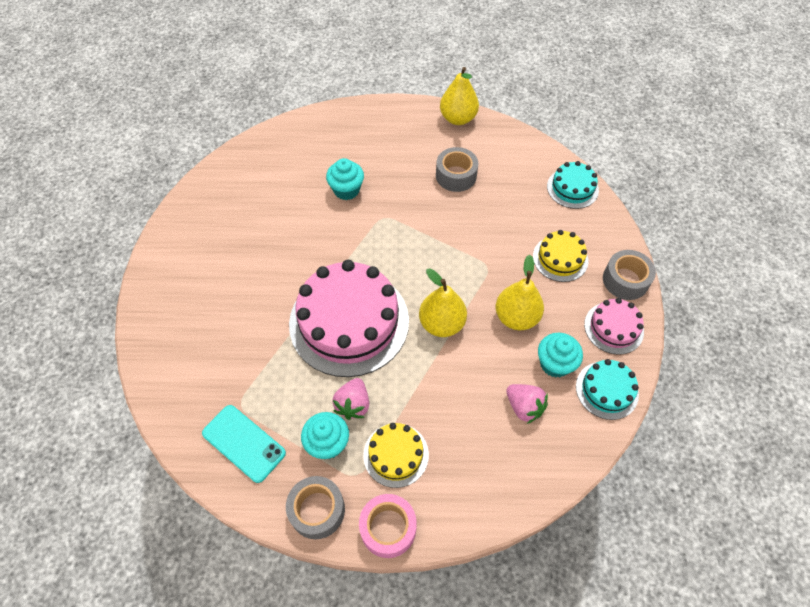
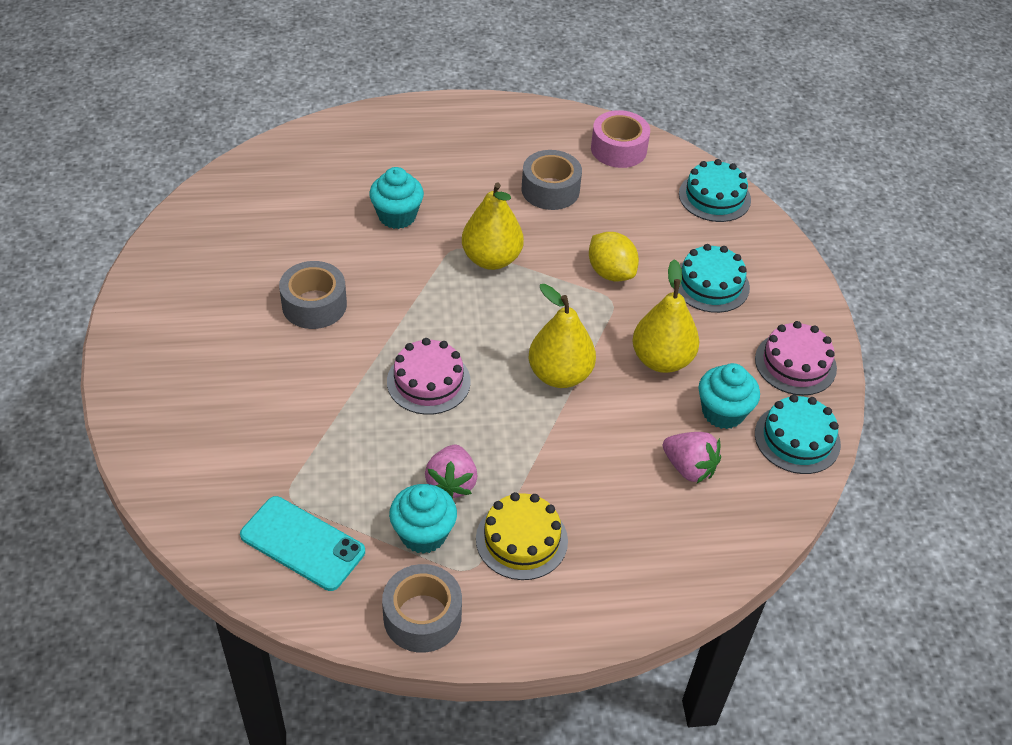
camera: 10 degrees left, 10 degrees down
pink cake [289,260,409,377] -> pink cake [387,338,471,415], size x0.49
pink tape [359,494,417,558] -> pink tape moved to [591,110,650,168]
yellow pear [440,67,479,125] -> yellow pear moved to [462,183,524,270]
yellow cake [533,230,589,282] -> turquoise cake [678,244,750,313]
grey tape [603,250,656,300] -> grey tape moved to [279,261,347,329]
none -> yellow lemon [589,232,639,281]

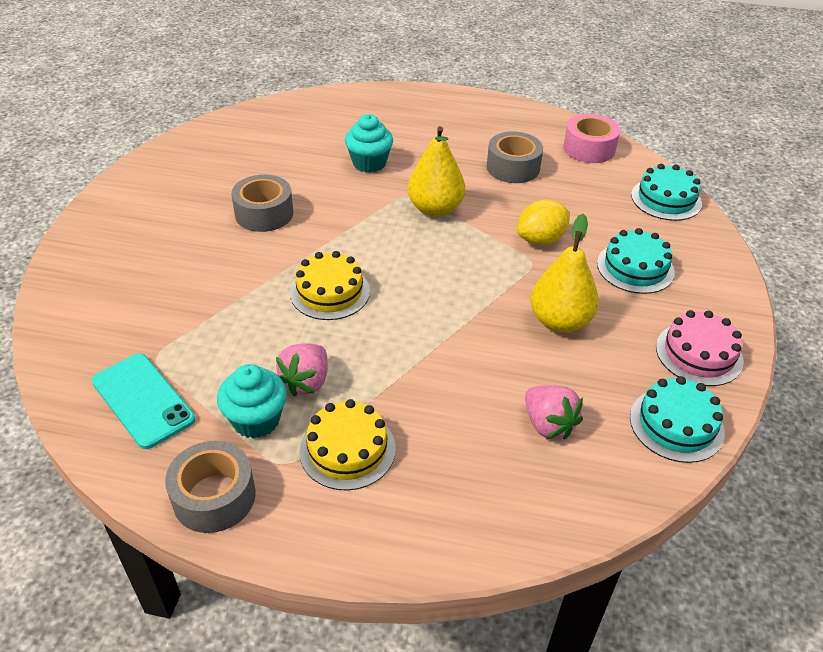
camera: 20 degrees right, 5 degrees down
pink cake [387,338,471,415] -> yellow cake [290,251,370,320]
yellow pear [529,284,596,388] -> none
yellow lemon [589,232,639,281] -> yellow lemon turned 75 degrees clockwise [517,199,570,245]
turquoise cupcake [699,363,760,429] -> none

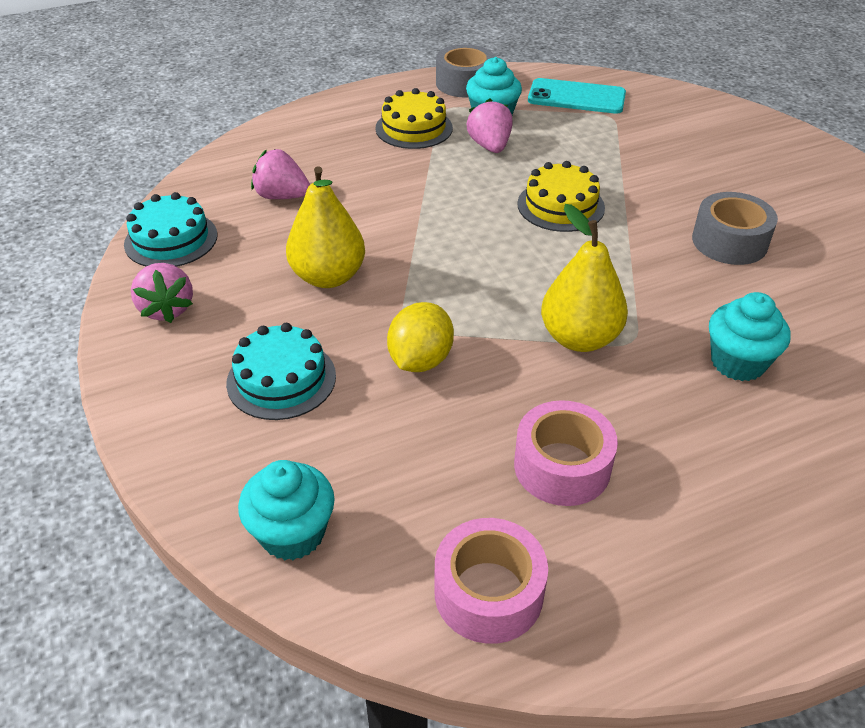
camera: 145 degrees right, 0 degrees up
grey tape [487,132,543,183] -> pink tape [514,400,618,506]
turquoise cake [631,164,702,221] -> turquoise cupcake [238,460,335,560]
pink cake [656,310,744,386] -> pink strawberry [131,263,193,323]

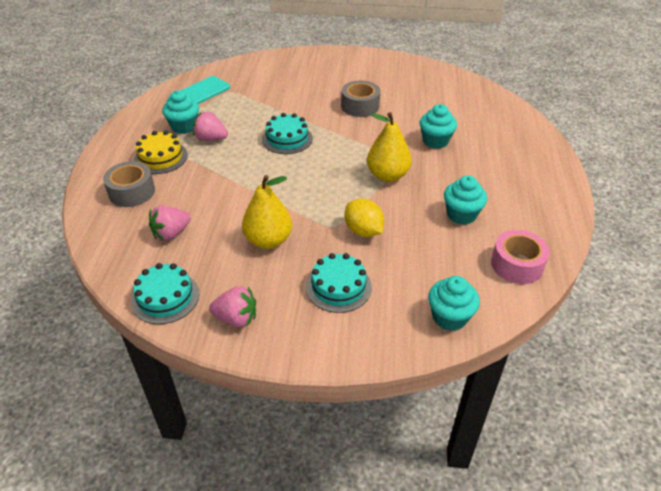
camera: 60 degrees left, 0 degrees up
grey tape [436,44,495,97] -> grey tape moved to [103,161,155,207]
pink tape [514,400,618,506] -> turquoise cupcake [444,175,487,225]
yellow cake [517,161,605,232] -> turquoise cake [262,113,313,154]

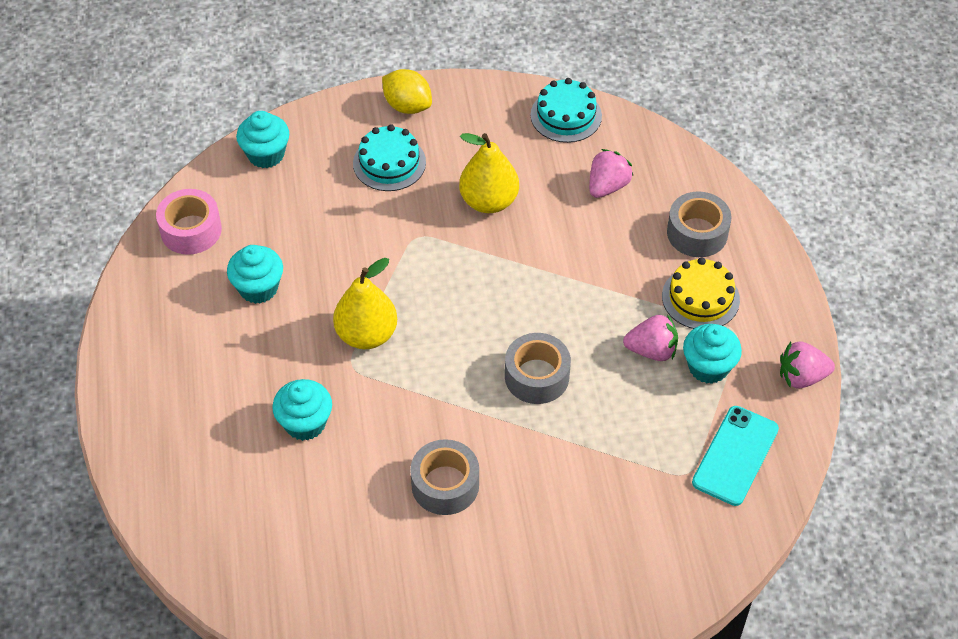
camera: 165 degrees right, 10 degrees up
pink strawberry [209,286,256,327] -> pink strawberry moved to [780,341,835,389]
turquoise cake [262,113,313,154] -> grey tape [505,333,571,404]
yellow lemon [345,198,384,237] -> yellow lemon moved to [382,69,432,114]

